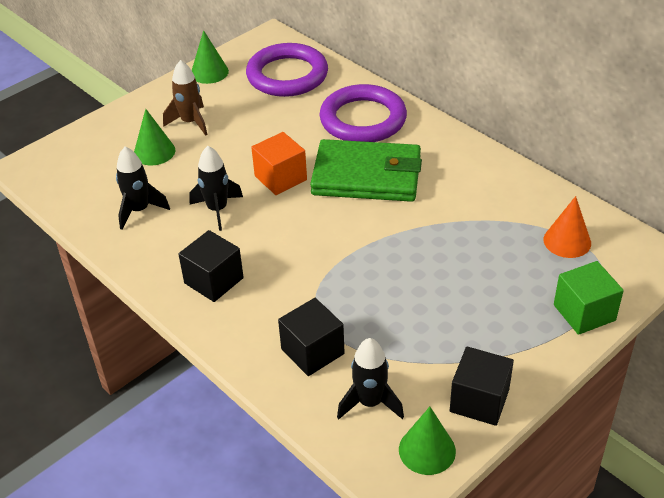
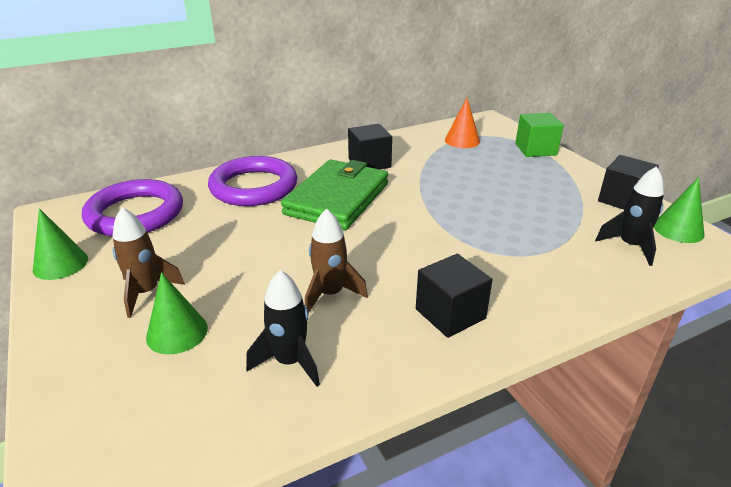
camera: 75 degrees left, 10 degrees down
black rocket [189,146,243,231] -> brown rocket [305,209,368,313]
orange cube [251,132,307,195] -> none
black cube [278,298,345,376] -> black cube moved to [348,124,392,169]

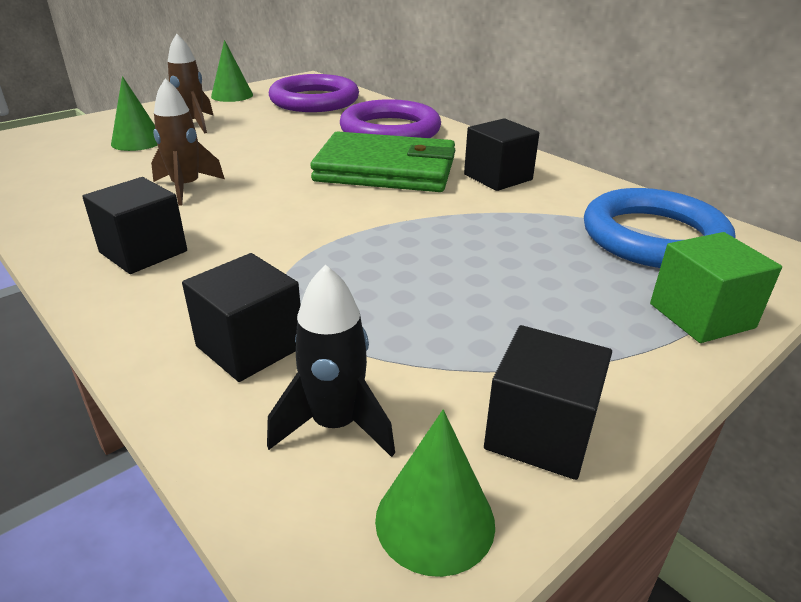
camera: 75 degrees right, 0 degrees up
black rocket [246,270,320,387] -> none
orange cone [445,98,480,148] -> blue ring [584,188,735,268]
none -> black cube [182,253,301,382]

